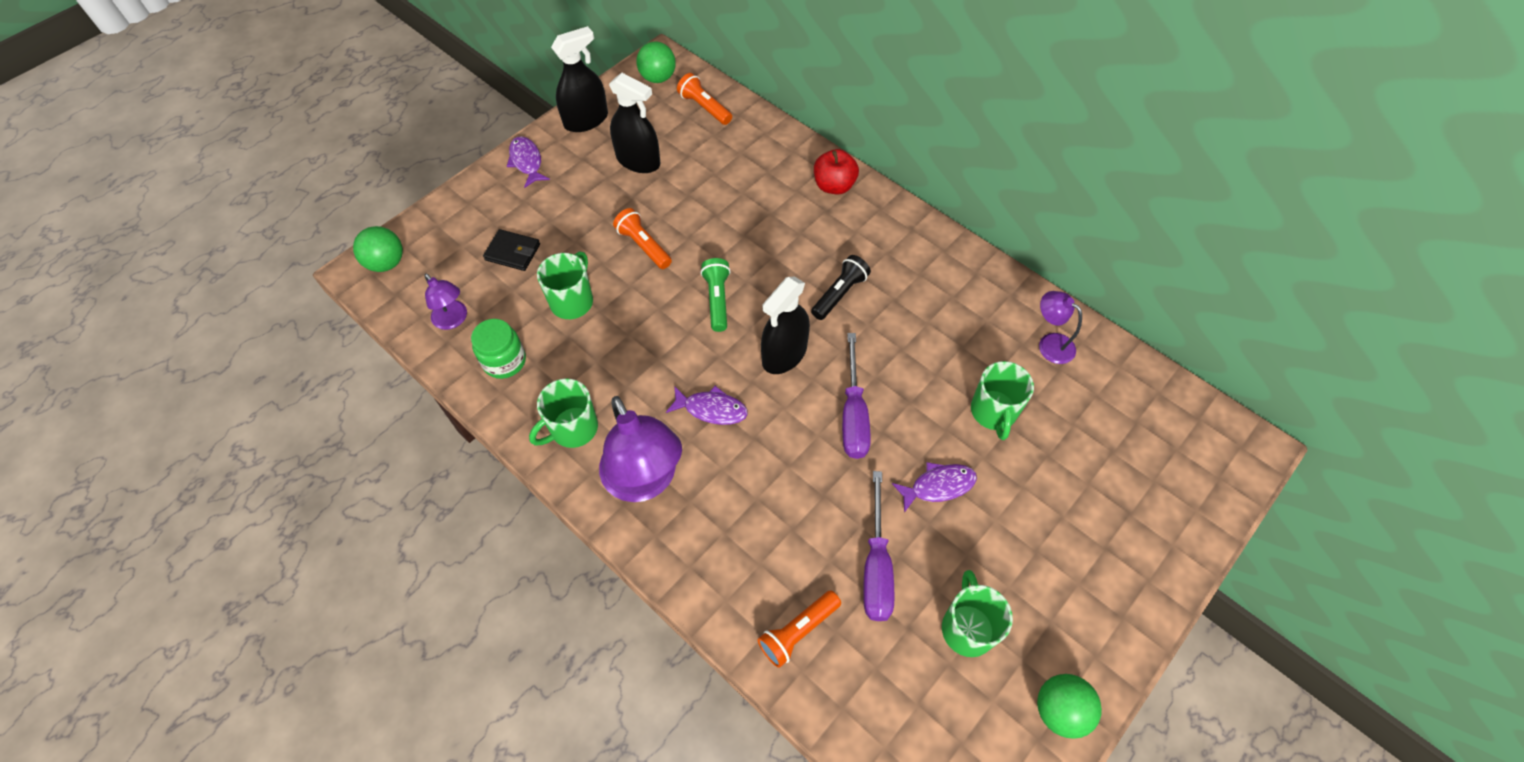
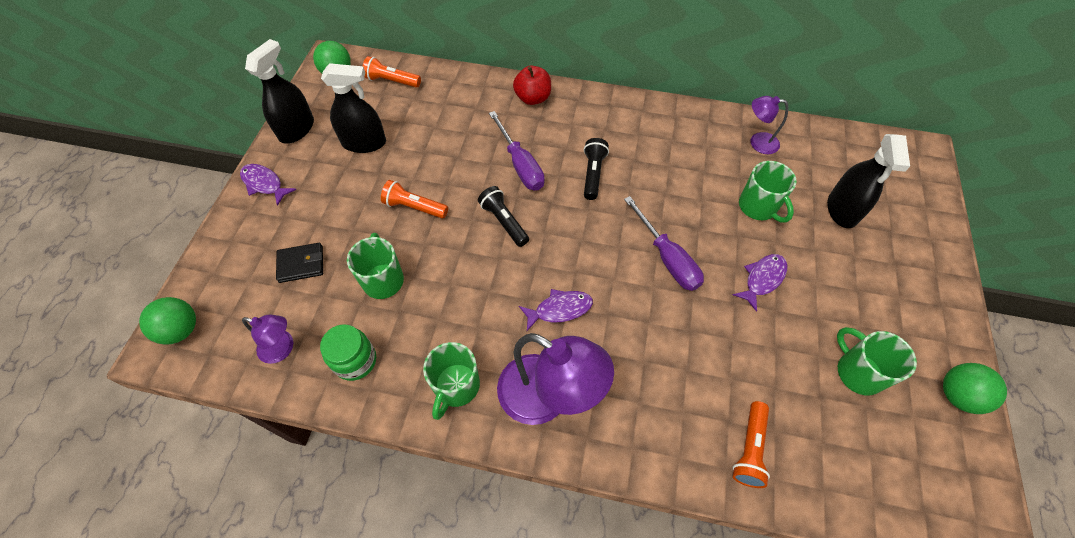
camera: 30 degrees left, 0 degrees up
green flashlight [701,258,731,332] -> black flashlight [478,186,529,247]
black spray bottle [761,276,810,374] -> black spray bottle moved to [827,134,910,228]
purple screwdriver [863,471,894,621] -> purple screwdriver moved to [489,111,545,190]

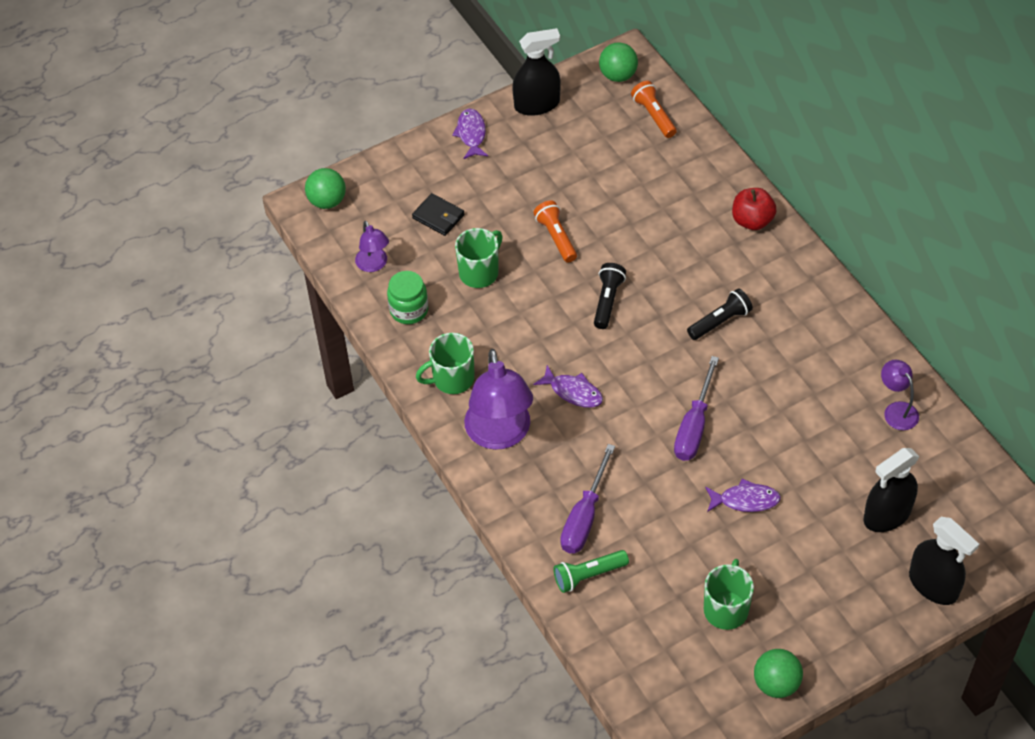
camera: 50 degrees right, 5 degrees down
black spray bottle [321,63,386,153] -> black spray bottle moved to [909,517,979,605]
purple screwdriver [489,111,545,190] -> purple screwdriver moved to [560,444,615,553]
orange flashlight [733,401,770,488] -> green flashlight [553,550,629,593]
green mug [739,161,797,223] -> none

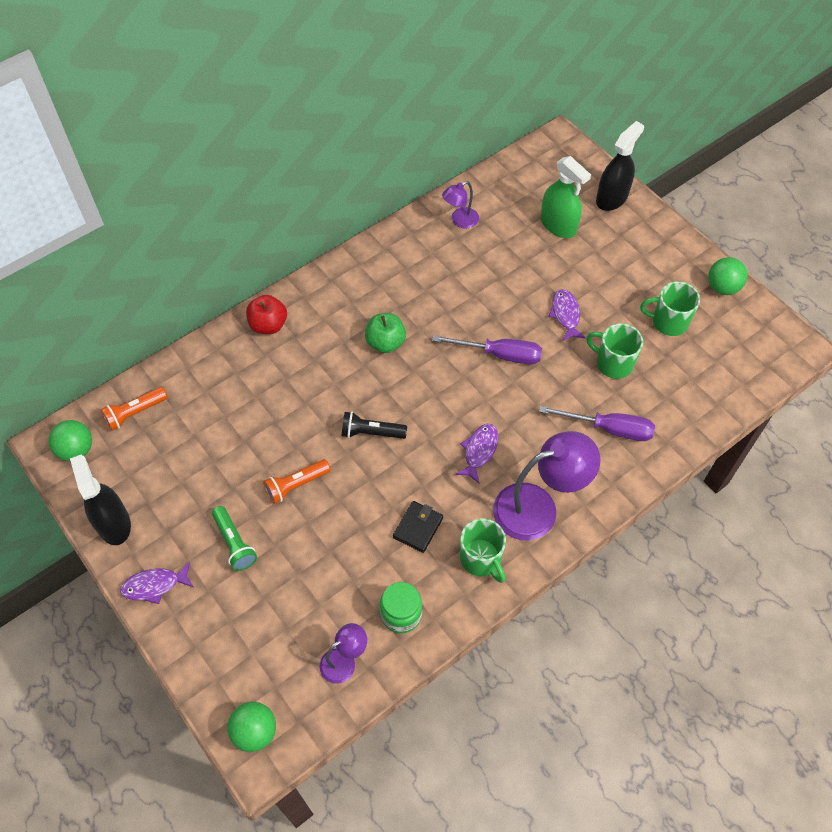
camera: 100 degrees left, 5 degrees up
black wallet [412,193,465,236] -> black wallet moved to [393,501,443,553]
green mug [455,228,503,288] -> green mug moved to [586,323,643,379]
green flashlight [553,550,629,593] -> green flashlight moved to [212,506,257,571]
black flashlight [687,288,753,340] -> green apple [365,313,406,353]
black spray bottle [863,448,920,532] -> green spray bottle [541,156,591,238]

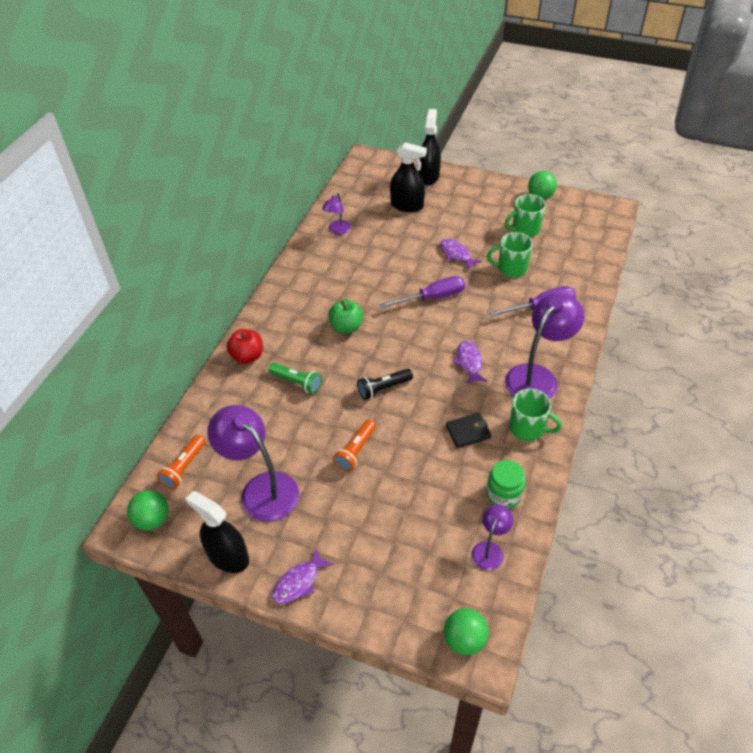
camera: 30 degrees left, 10 degrees down
green flashlight [212,506,257,571] -> green flashlight moved to [268,363,322,394]
black wallet [393,501,443,553] -> black wallet turned 75 degrees clockwise [446,413,491,448]
green spray bottle [541,156,591,238] -> black spray bottle [390,142,427,212]
none -> purple lamp [207,405,299,522]

